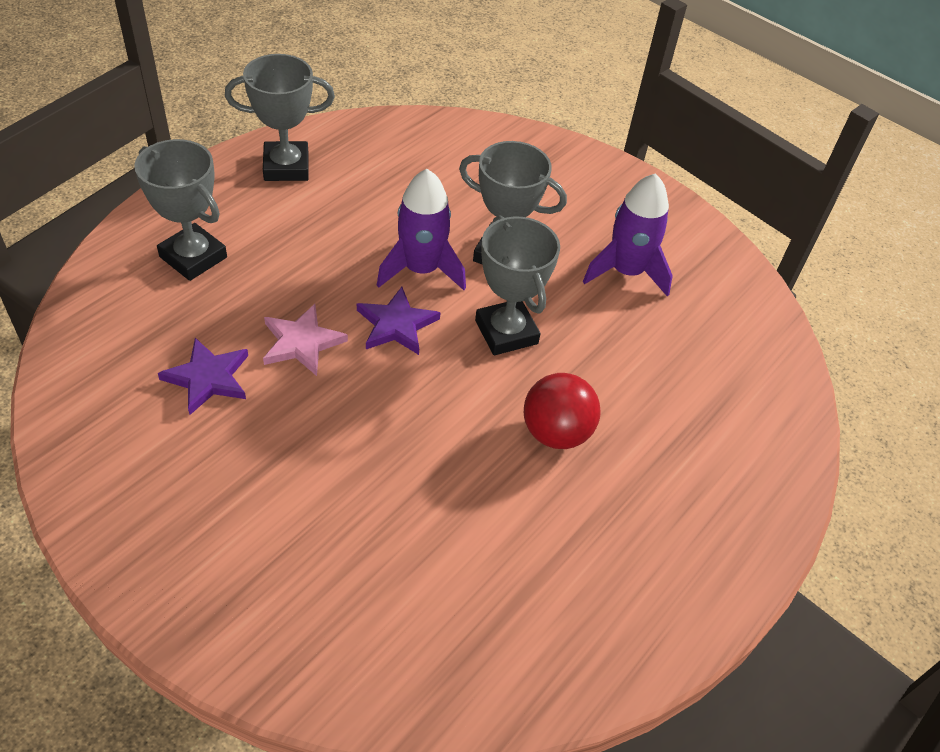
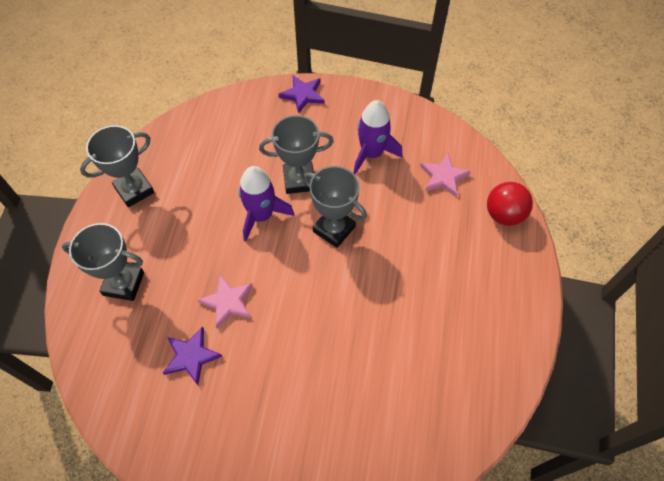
camera: 25 degrees left, 10 degrees up
purple star [357,287,441,355] -> purple star moved to [278,75,325,114]
red ball [524,373,601,449] -> red ball moved to [487,182,533,226]
none -> pink star [420,153,471,197]

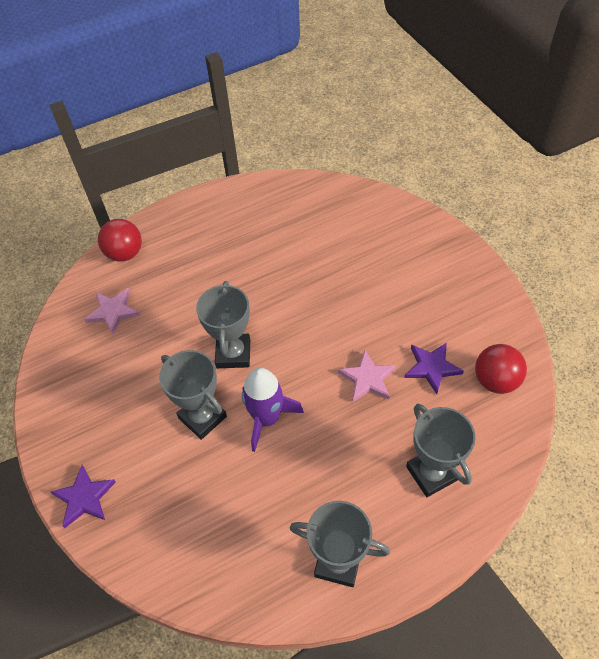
camera: 125 degrees left, 5 degrees down
purple rocket [353,100,403,174] -> none
none -> red ball [475,344,527,394]

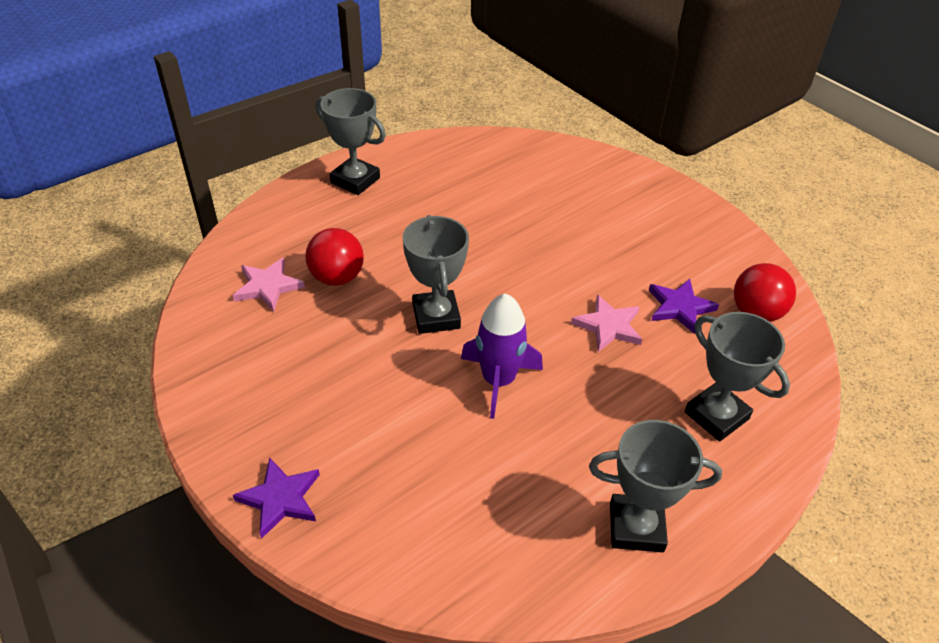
camera: 15 degrees left, 10 degrees down
red ball [98,219,142,262] -> red ball moved to [305,228,364,286]
grey trophy [159,350,227,440] -> grey trophy moved to [316,88,386,195]

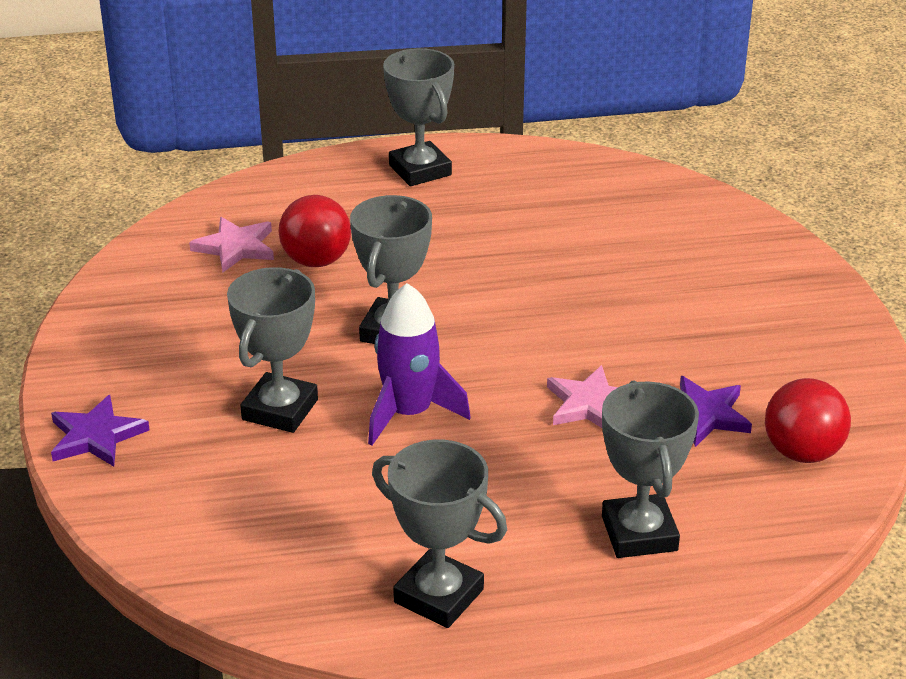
camera: 30 degrees right, 10 degrees down
none -> grey trophy [227,267,318,433]

